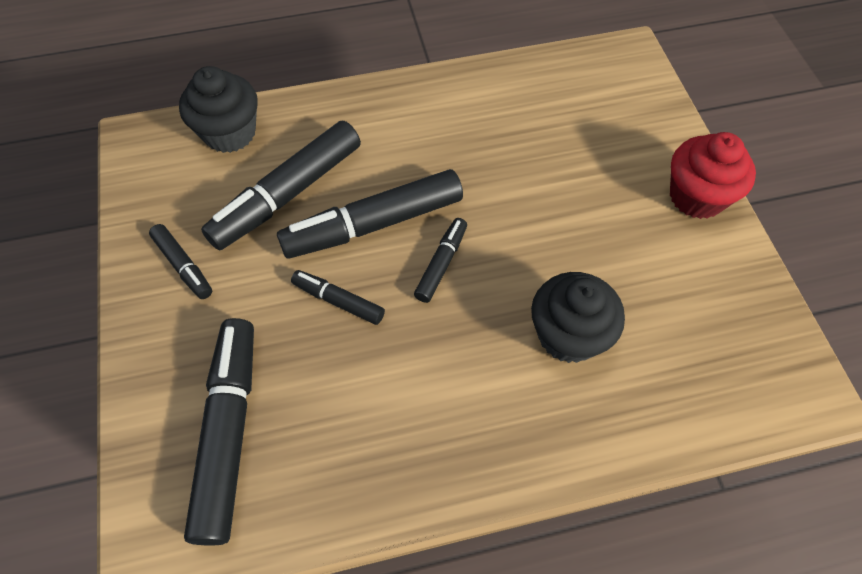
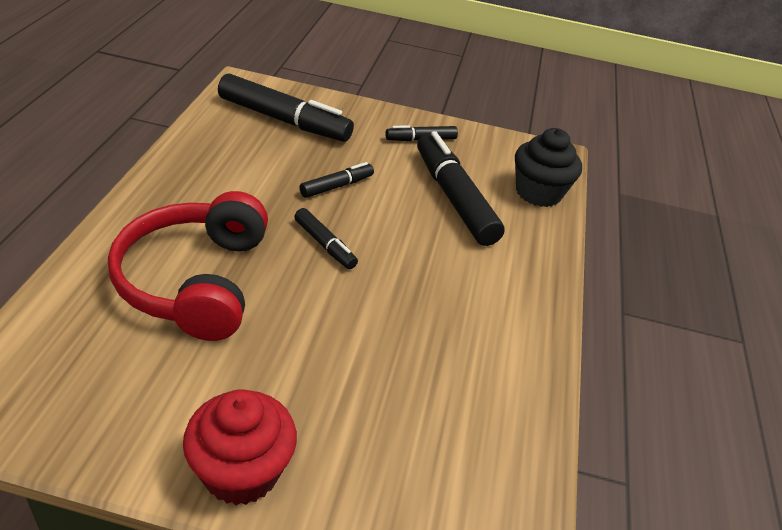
camera: 110 degrees right, 20 degrees down
black marker [277,169,463,258] -> none
black cupcake [531,272,625,363] -> red headphones [108,191,268,341]

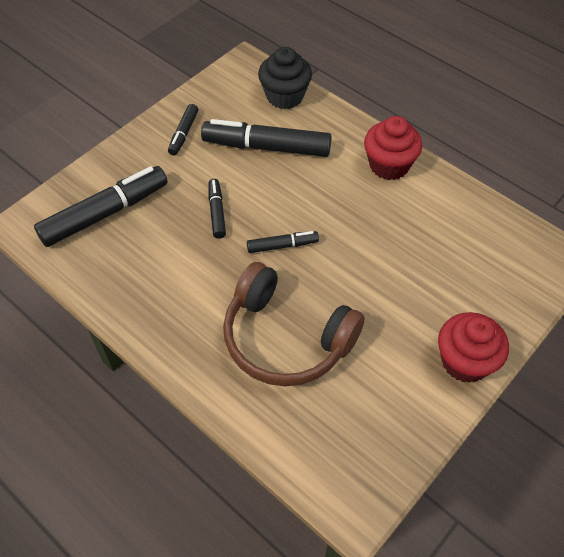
camera: 55 degrees left, 15 degrees up
red headphones [108,191,268,341] -> brown headphones [223,262,365,386]
none -> red cupcake [364,116,423,180]

